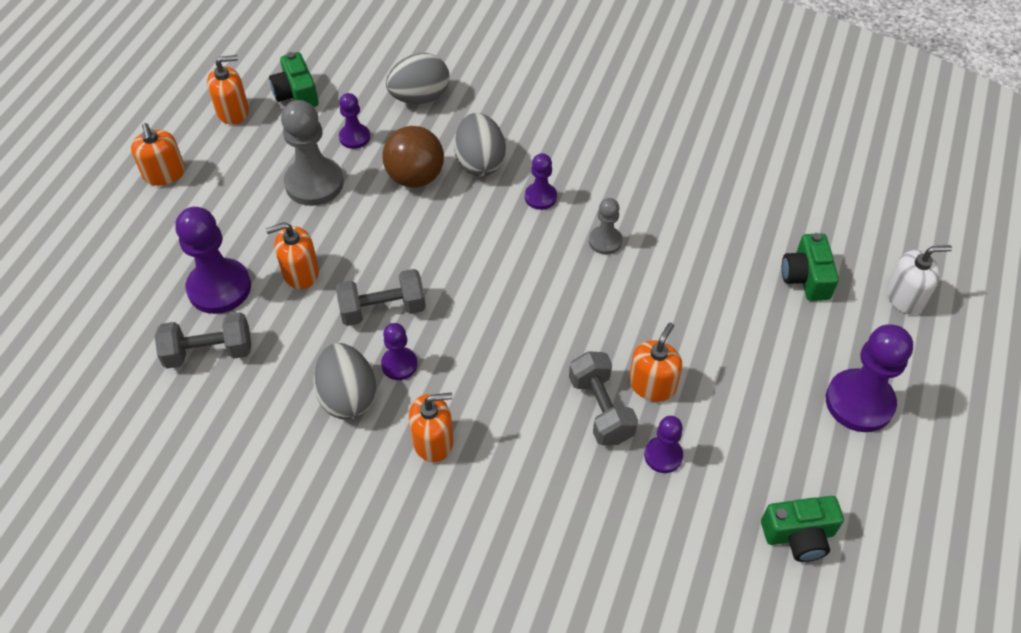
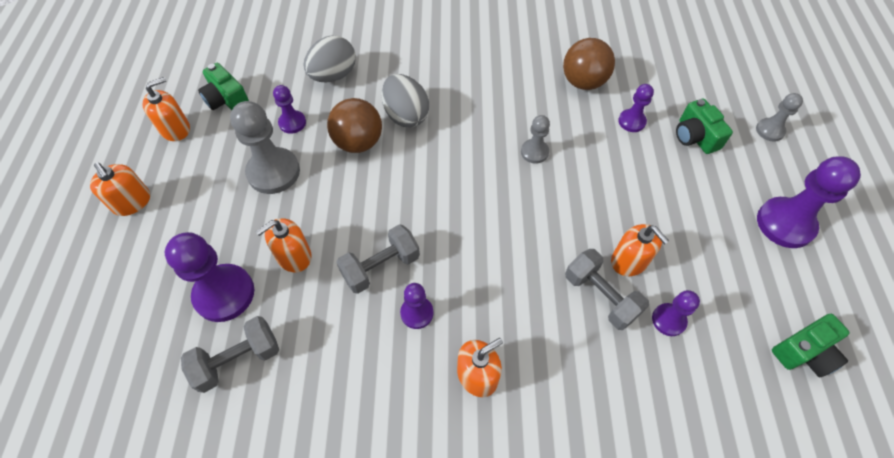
camera: 20 degrees left, 5 degrees up
grey egg [313,343,376,420] -> none
purple pawn [525,153,557,210] -> purple pawn moved to [618,84,654,132]
orange soap dispenser [629,323,682,402] -> orange soap dispenser turned 135 degrees clockwise [611,224,669,276]
white soap dispenser [887,245,952,314] -> grey pawn [756,93,803,142]
none -> brown ball [563,38,615,90]

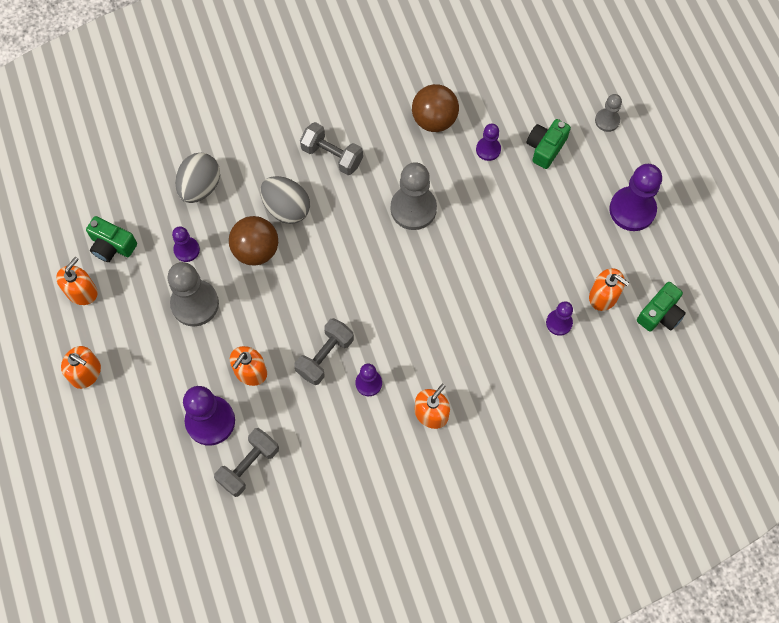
camera: 20 degrees left, 10 degrees up
grey pawn [521,115,550,164] -> grey pawn [391,162,437,230], size x1.82
grey dumbbell [565,249,649,330] -> grey dumbbell moved to [300,122,363,175]
orange soap dispenser [611,224,669,276] -> orange soap dispenser moved to [589,268,629,311]
green camera [676,99,733,154] -> green camera turned 75 degrees clockwise [527,119,571,169]

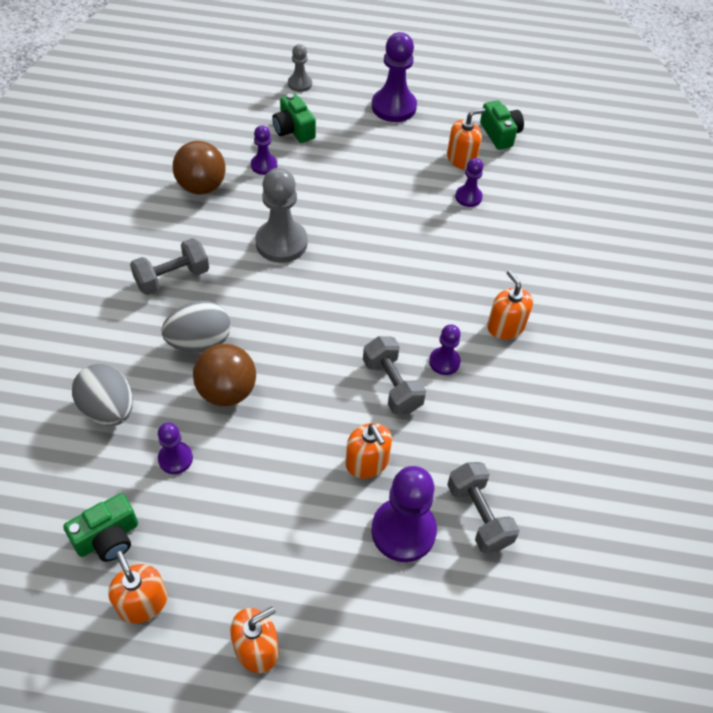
camera: 65 degrees left, 15 degrees down
grey pawn [167,262,219,326] -> none

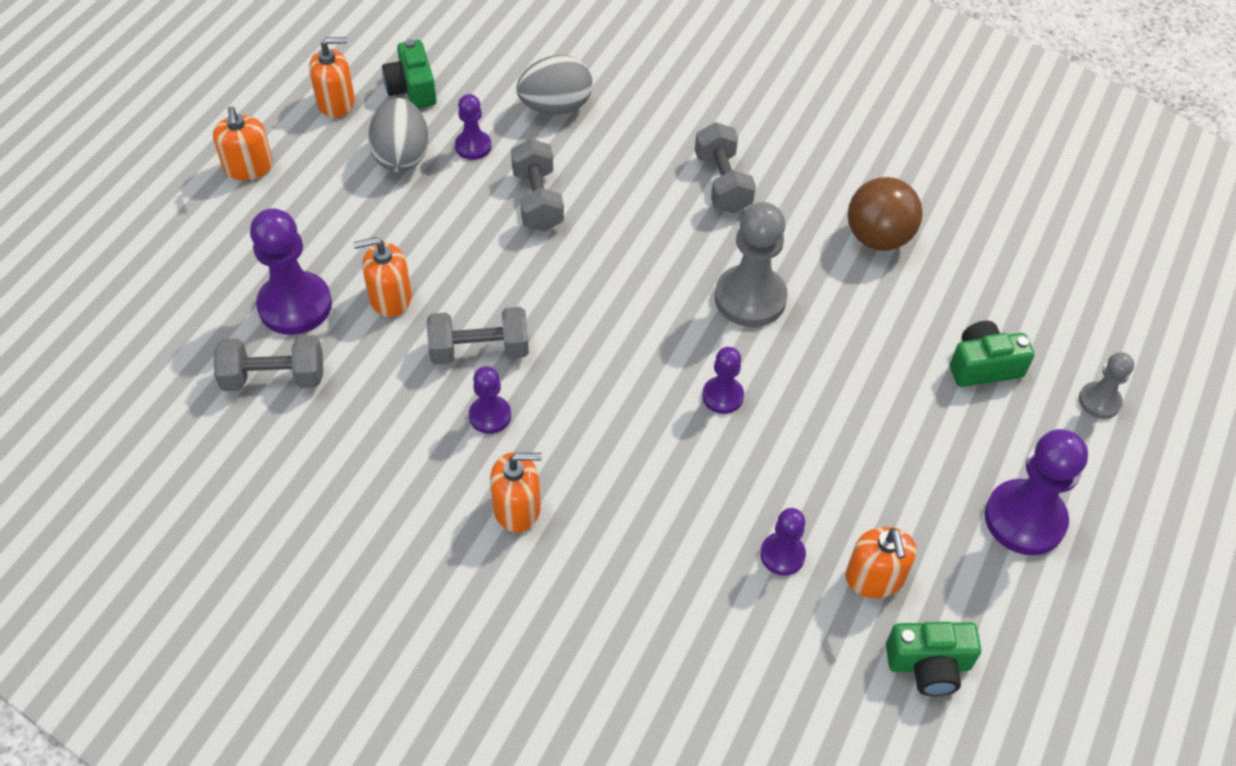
camera: 110 degrees right, 0 degrees up
grey egg [162,301,231,353] -> grey egg moved to [368,98,429,172]
brown ball [193,344,256,406] -> grey dumbbell [511,139,564,231]
purple pawn [251,125,277,175] -> purple pawn moved to [702,347,744,414]

